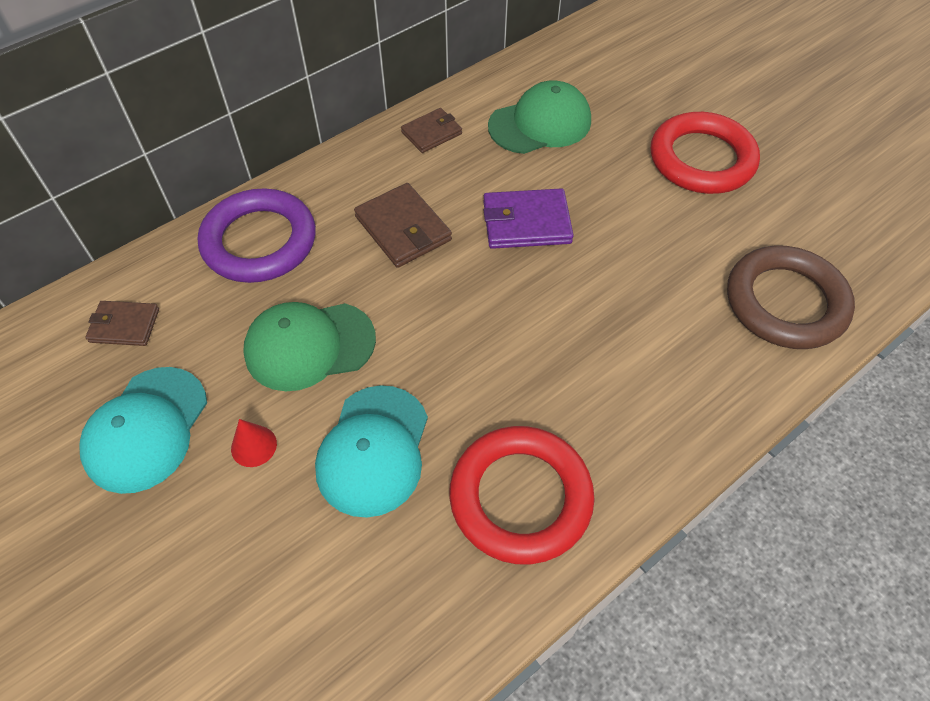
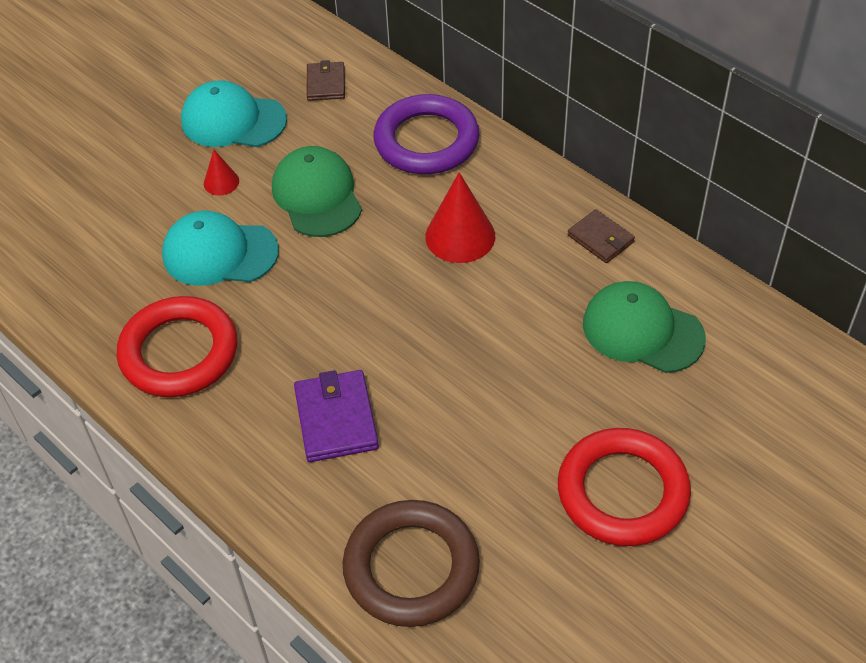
camera: 85 degrees right, 5 degrees down
brown wallet [354,183,452,268] -> red cone [425,172,495,263]
purple wallet [483,188,574,249] -> purple wallet moved to [294,370,379,462]
green cap [488,81,591,154] -> green cap turned 150 degrees clockwise [583,281,706,373]

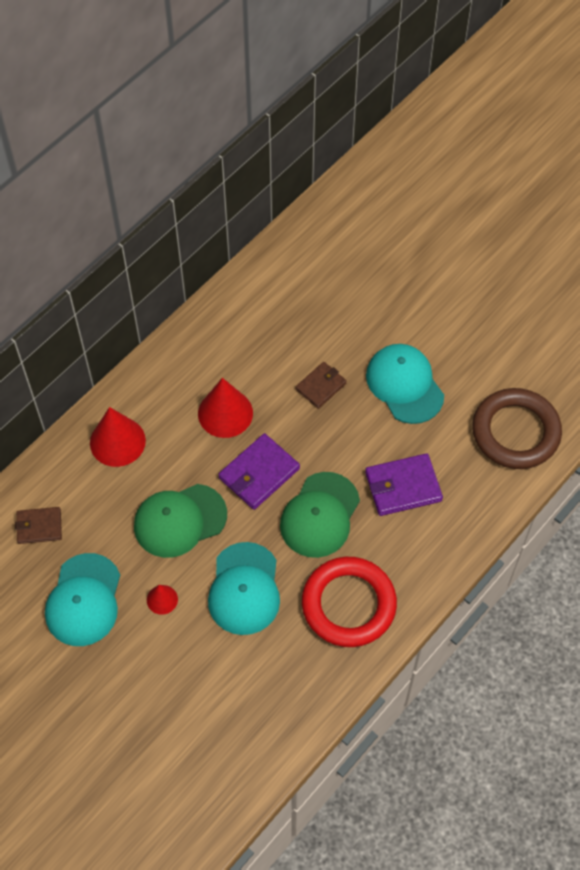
camera: 95 degrees left, 10 degrees up
purple ring [373,94,479,174] -> red cone [90,407,146,467]
red ring [558,428,691,546] -> none
brown wallet [568,209,635,263] -> brown wallet moved to [296,362,347,409]
green cap [583,281,706,373] -> green cap moved to [280,472,360,558]
none -> purple wallet [218,433,300,510]
none -> turquoise cap [366,344,444,424]

